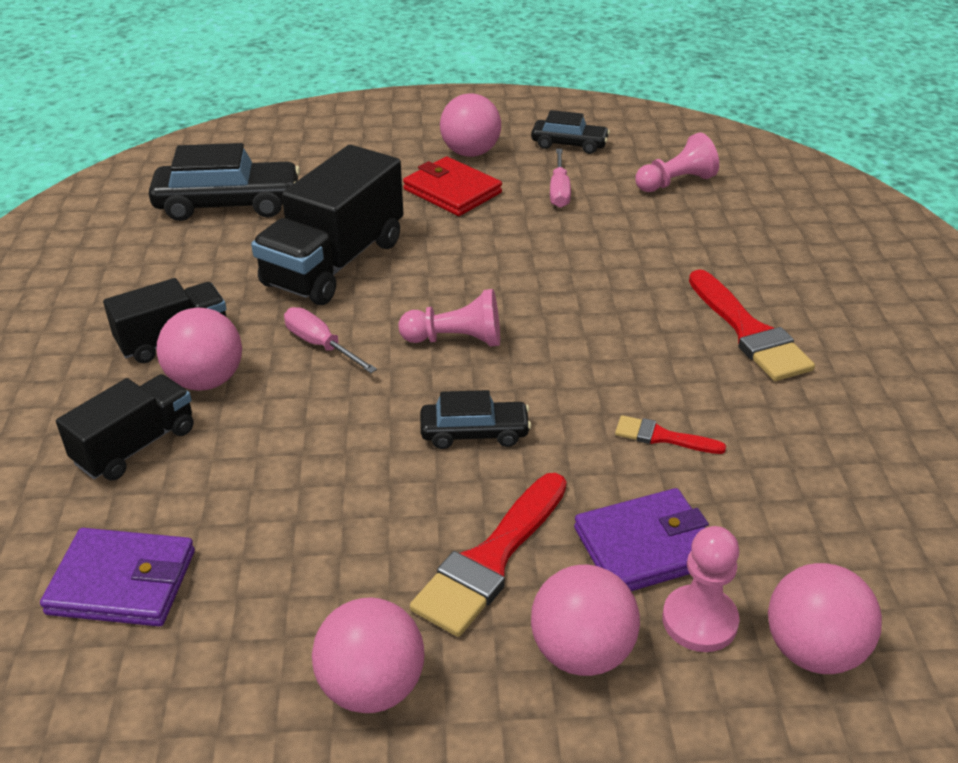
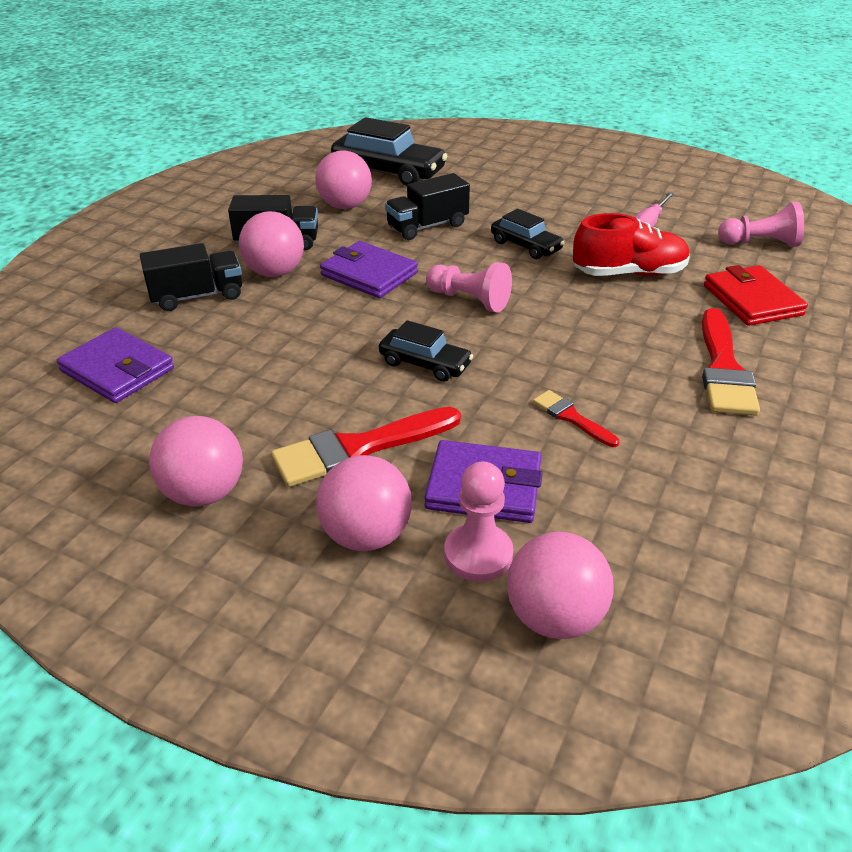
camera: 30 degrees right, 0 degrees up
black truck [251,145,403,305] -> black truck [385,173,470,240], size x0.59
pink screwdriver [284,307,377,373] -> purple wallet [320,241,418,298]
red wallet [403,157,502,216] -> red wallet moved to [704,265,808,326]
pink ball [440,94,501,157] -> pink ball moved to [315,150,372,209]
black car [531,110,610,154] -> black car moved to [491,209,565,259]
none -> red shoe [573,213,690,276]

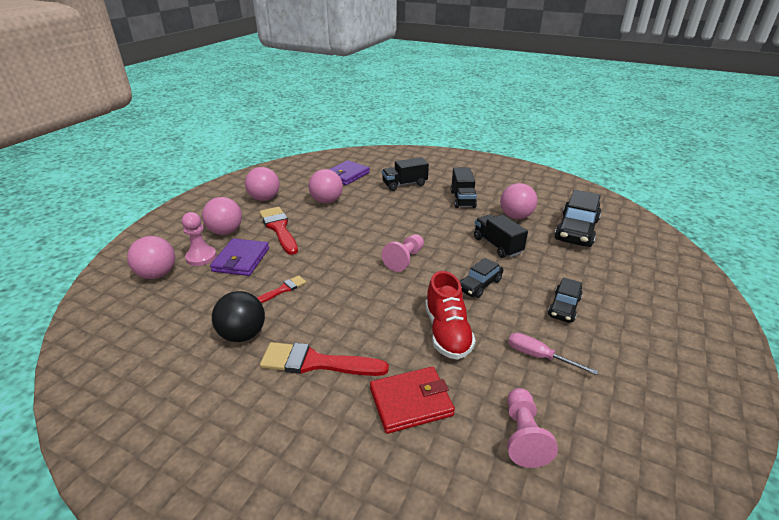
camera: 90 degrees right, 5 degrees down
black truck [140,243,242,311] -> black truck turned 90 degrees clockwise [382,157,429,191]
pink ball [239,211,304,277] -> pink ball moved to [309,169,343,204]
purple wallet [320,241,418,298] -> none
black car [379,320,473,382] -> black car moved to [548,277,583,323]
none -> black ball [212,291,265,342]

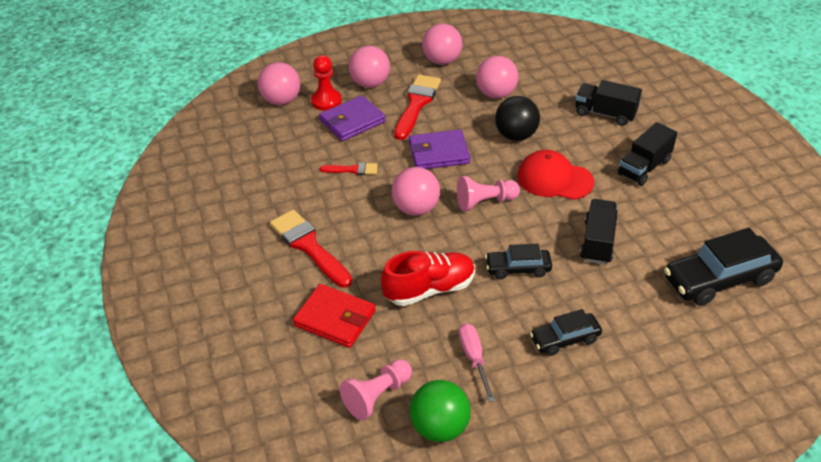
camera: 45 degrees right, 10 degrees up
pink pawn [182,212,217,266] -> red pawn [311,55,342,111]
black ball [212,291,265,342] -> black ball moved to [495,96,540,141]
purple wallet [329,160,370,185] -> purple wallet moved to [409,130,470,169]
red shoe [425,271,476,360] -> red shoe turned 150 degrees counterclockwise [381,251,475,306]
pink ball [500,183,537,219] -> pink ball moved to [392,167,440,216]
none -> green ball [410,380,471,442]
none -> red cap [517,150,594,200]

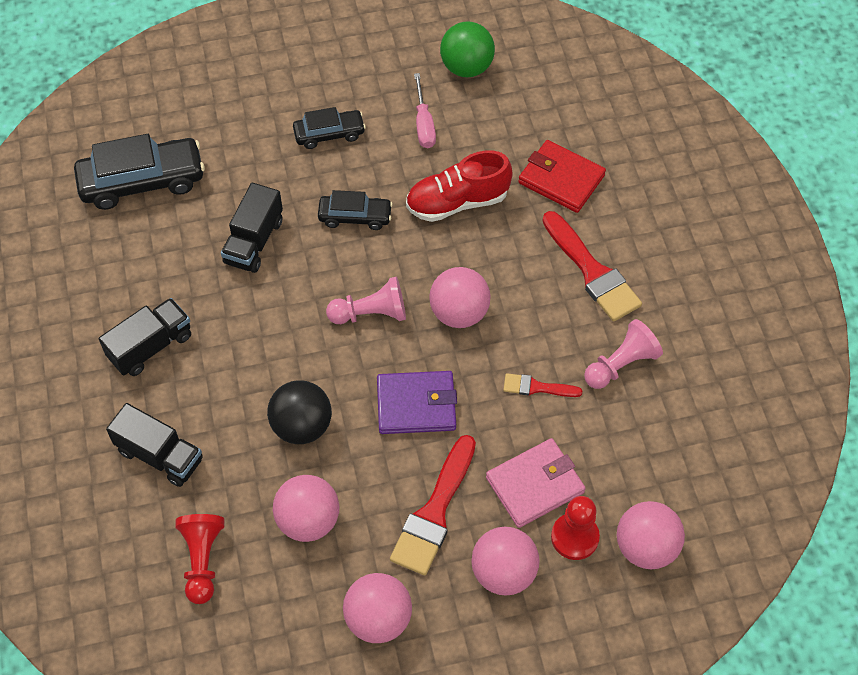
camera: 175 degrees left, 15 degrees up
purple wallet [319,95,386,141] -> pink wallet [486,438,586,528]
pink pawn [340,359,412,420] -> pink pawn moved to [584,319,663,389]
red cap [517,150,594,200] -> none
none -> red pawn [175,514,225,604]

